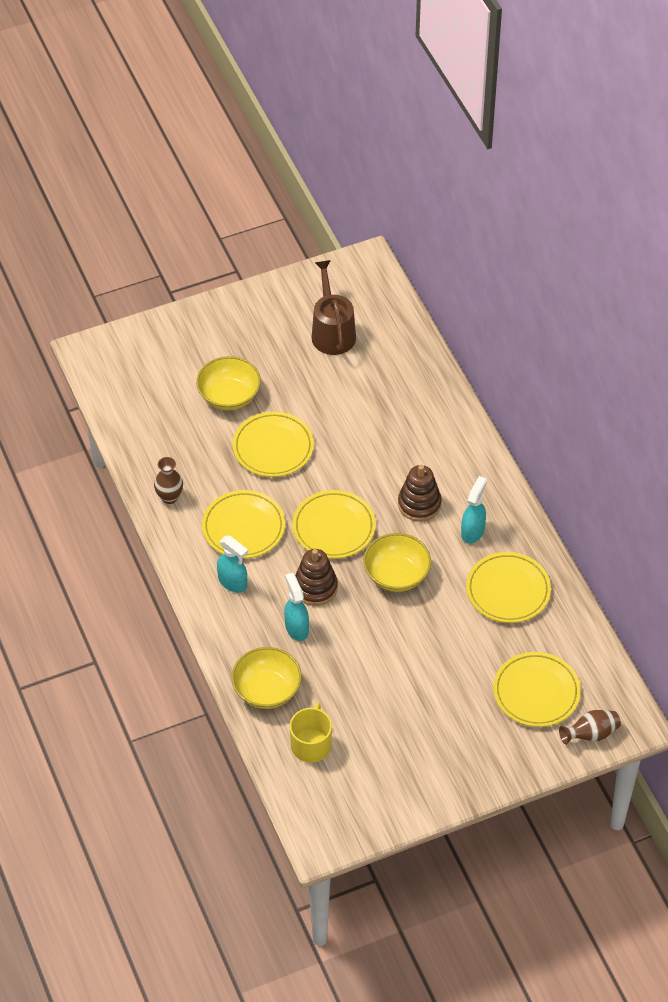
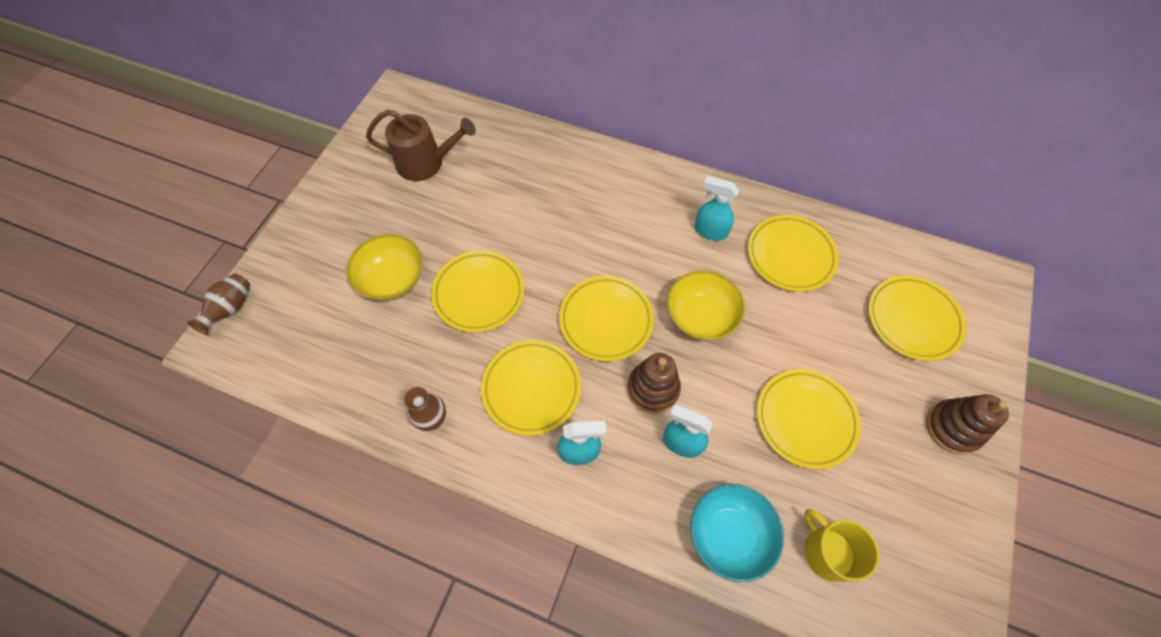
camera: 45 degrees left, 10 degrees up
yellow bowl [231,647,302,709] -> turquoise bowl [690,484,784,582]
brown watering can [312,260,356,355] -> brown watering can turned 150 degrees clockwise [366,110,476,181]
brown stacking toy [398,465,442,522] -> brown stacking toy moved to [926,394,1009,454]
turquoise spray bottle [461,476,487,544] -> turquoise spray bottle turned 45 degrees counterclockwise [694,176,739,241]
brown vase [559,710,621,745] -> brown vase moved to [187,273,250,335]
none -> yellow plate [757,369,861,469]

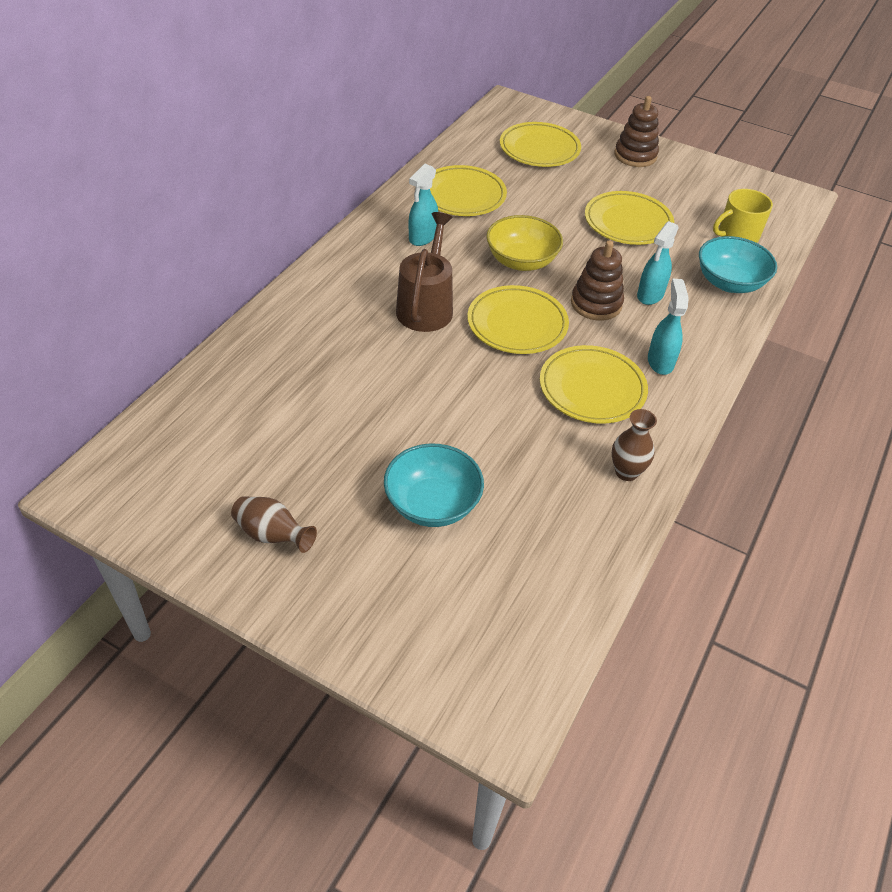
camera: 85 degrees left, 15 degrees down
brown vase [187,273,250,335] -> brown vase moved to [231,496,317,553]
yellow bowl [346,234,423,301] -> turquoise bowl [384,443,484,527]
brown watering can [366,110,476,181] -> brown watering can moved to [396,212,453,332]
yellow plate [431,251,524,333] -> none

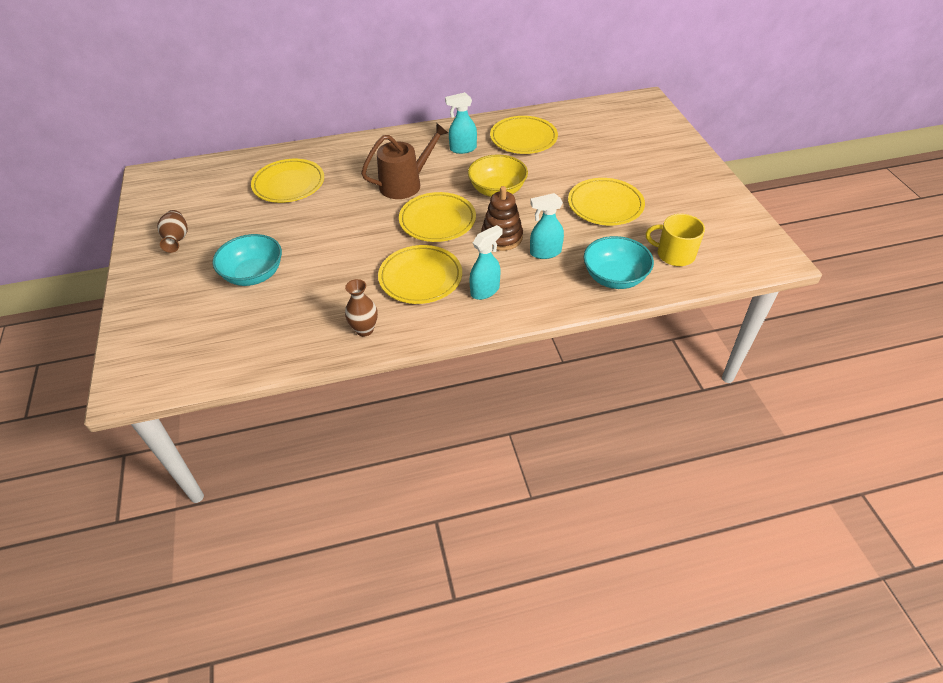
camera: 50 degrees right, 0 degrees up
yellow plate [500,122,581,167] -> yellow plate moved to [251,159,324,203]
brown stacking toy [614,96,659,167] -> none

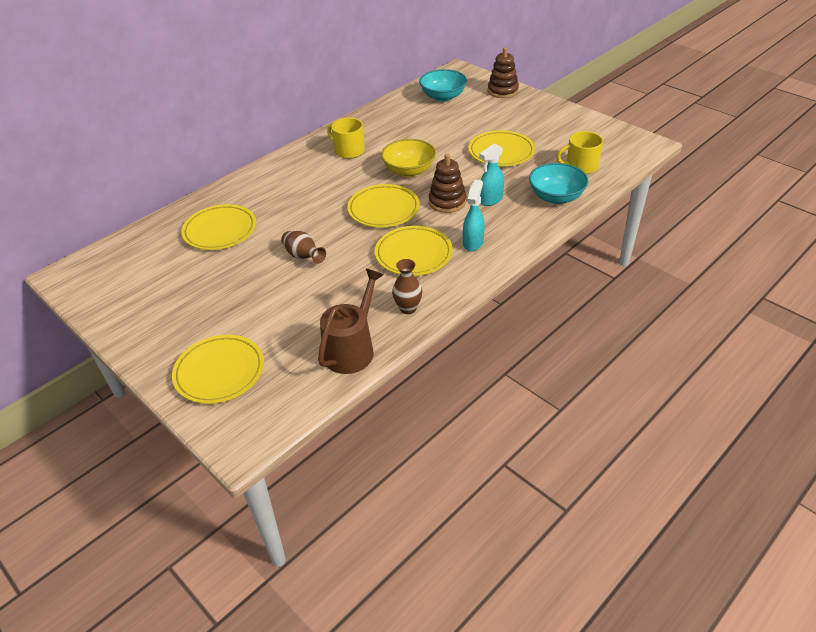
camera: 30 degrees left, 5 degrees down
brown vase [157,210,188,253] -> brown vase moved to [281,231,326,264]
turquoise bowl [212,234,282,286] -> turquoise bowl moved to [419,69,467,102]
brown watering can [361,123,448,199] -> brown watering can moved to [318,269,384,374]
turquoise spray bottle [445,92,477,154] -> yellow mug [327,118,365,159]
yellow plate [490,116,558,154] -> yellow plate moved to [172,335,264,404]
none -> brown stacking toy [488,47,519,98]

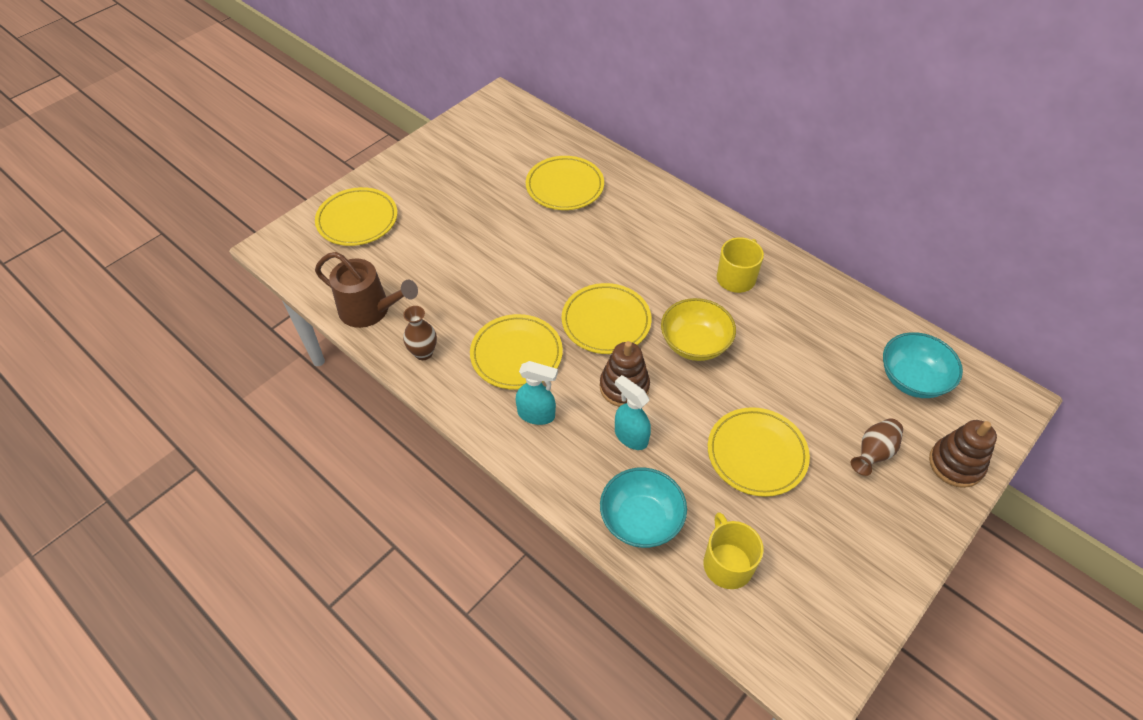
camera: 85 degrees right, 10 degrees up
brown vase [281,231,326,264] -> brown vase moved to [851,418,903,476]

